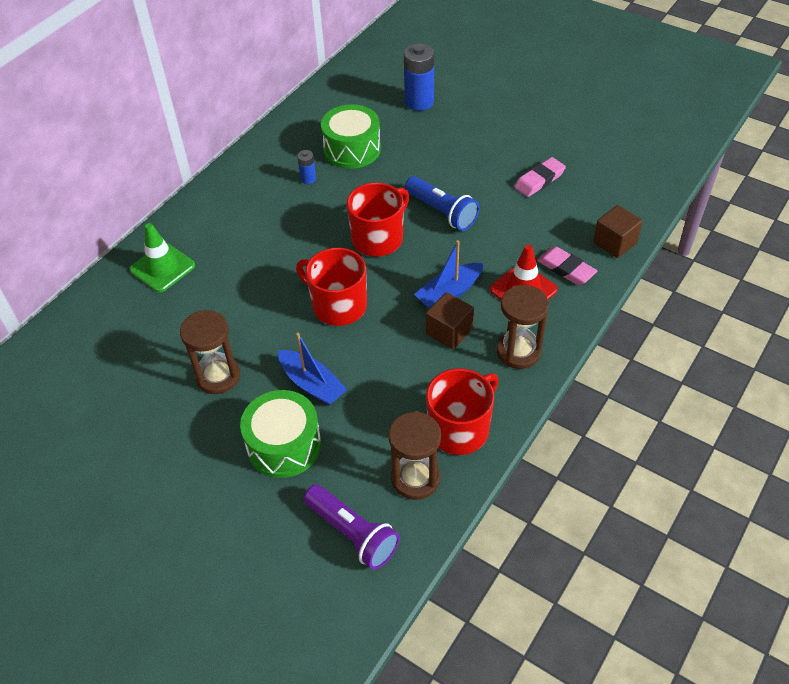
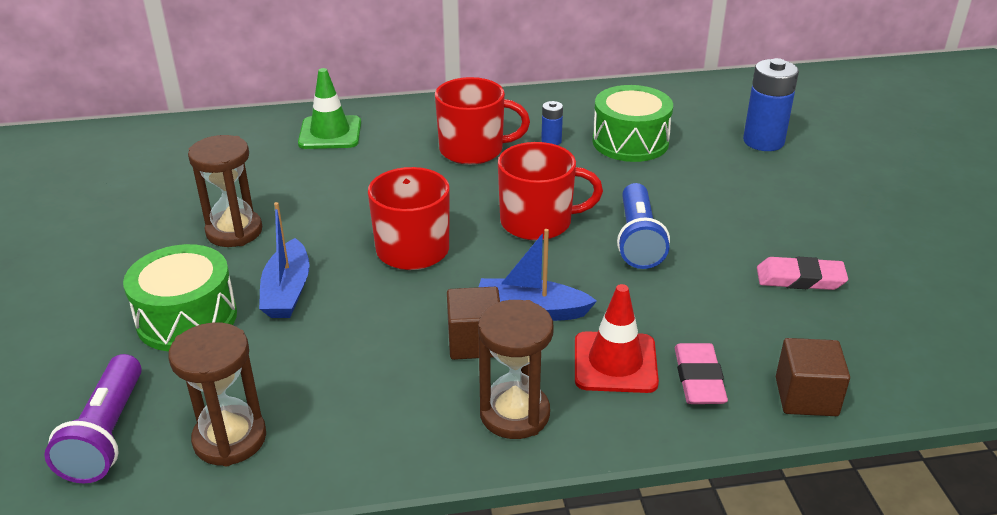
camera: 45 degrees right, 15 degrees down
red mug [426,368,499,455] -> red mug moved to [435,77,530,165]

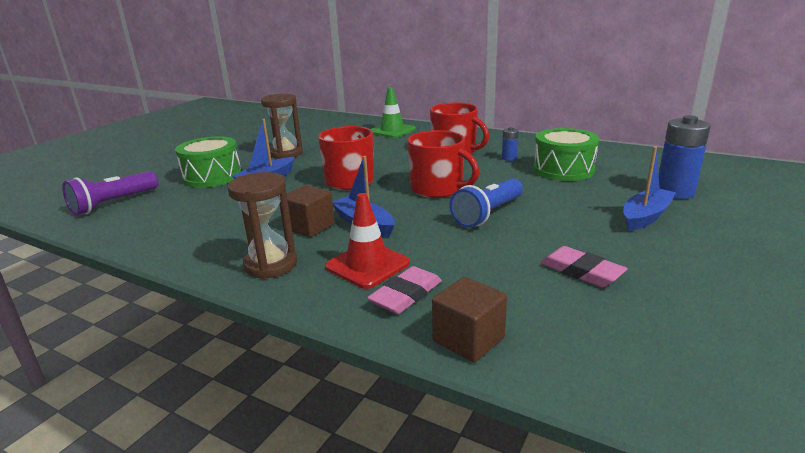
camera: 40 degrees right, 10 degrees down
brown hourglass [168,323,266,466] -> none
none -> blue boat [623,147,676,231]

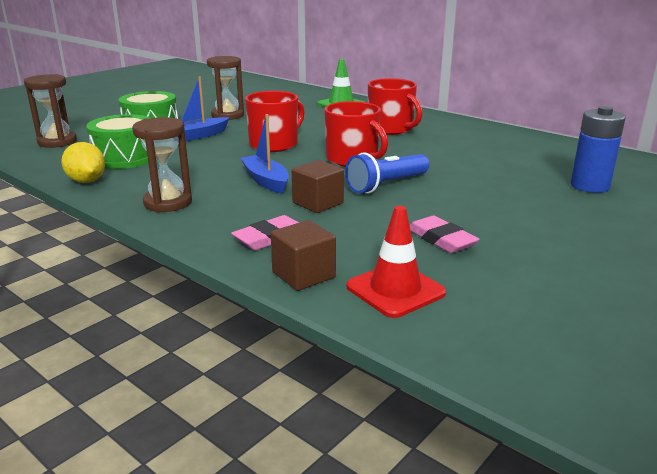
camera: 10 degrees right, 0 degrees up
purple flashlight [62,171,159,215] -> brown hourglass [24,74,77,148]
brown cube [287,185,335,238] -> brown cube moved to [292,160,344,213]
red traffic cone [325,193,410,289] -> red traffic cone moved to [346,206,446,318]
blue battery [502,127,518,161] -> none
green drum [533,128,599,181] -> green drum moved to [86,114,150,169]
blue boat [623,147,676,231] -> none
none -> yellow lemon [61,142,105,183]

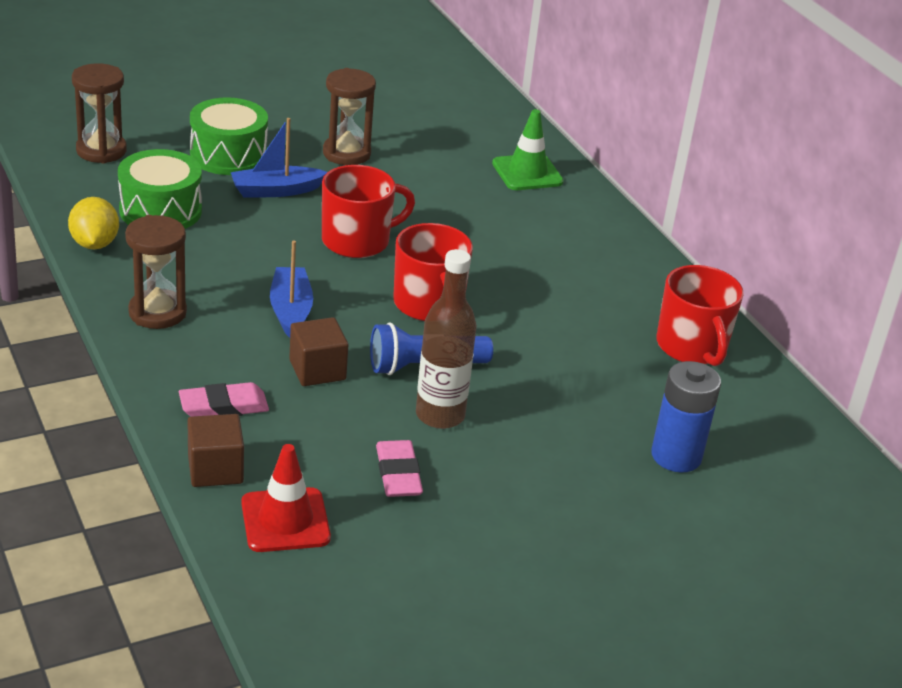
camera: 20 degrees right, 10 degrees up
red mug [368,78,423,135] -> red mug moved to [656,265,744,366]
none -> brown bottle [416,249,477,429]

